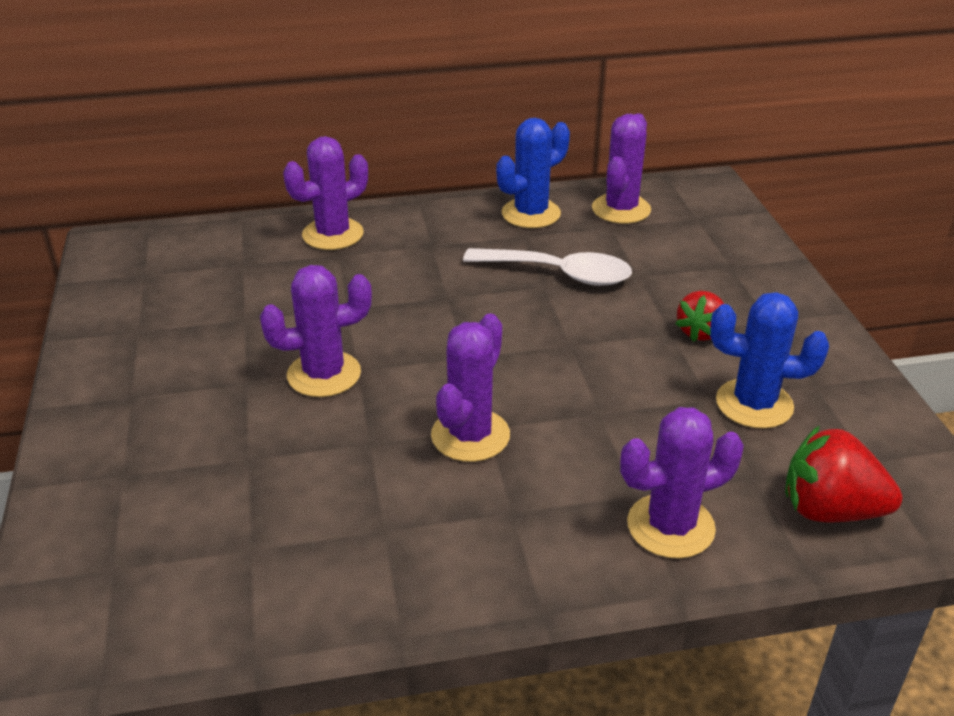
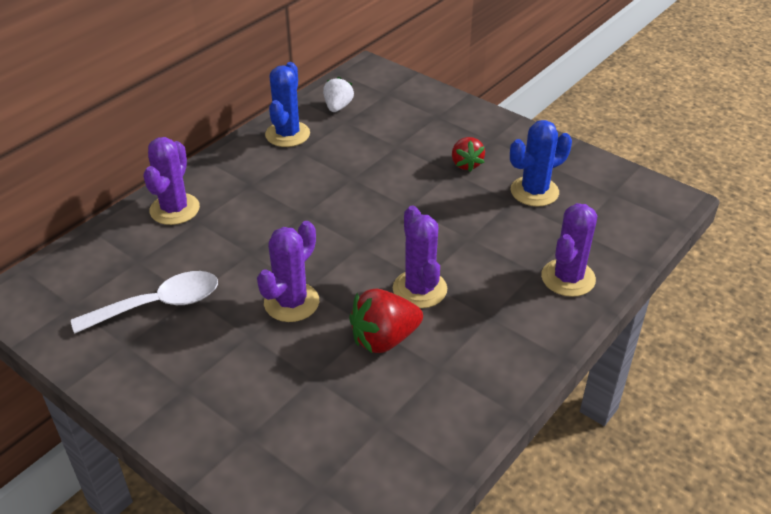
camera: 40 degrees left, 5 degrees up
white spoon [463,248,632,286] -> white spoon moved to [71,271,218,334]
purple cactus [592,113,651,224] -> white strawberry [323,77,354,112]
red strawberry [785,425,902,522] -> red strawberry moved to [349,289,423,353]

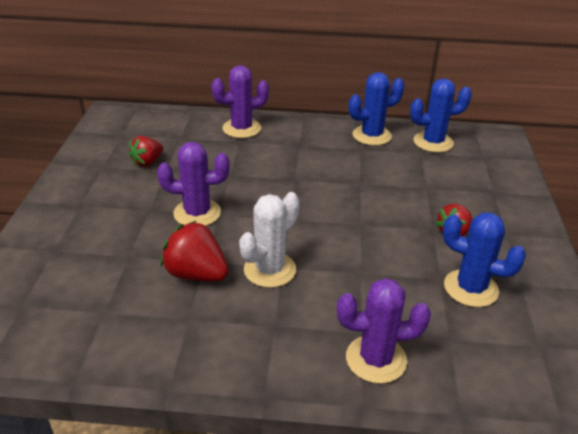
camera: 55 degrees right, 5 degrees down
white spoon [71,271,218,334] -> red strawberry [128,136,164,167]
white strawberry [323,77,354,112] -> blue cactus [410,78,472,153]
purple cactus [393,206,447,308] -> white cactus [239,192,300,288]

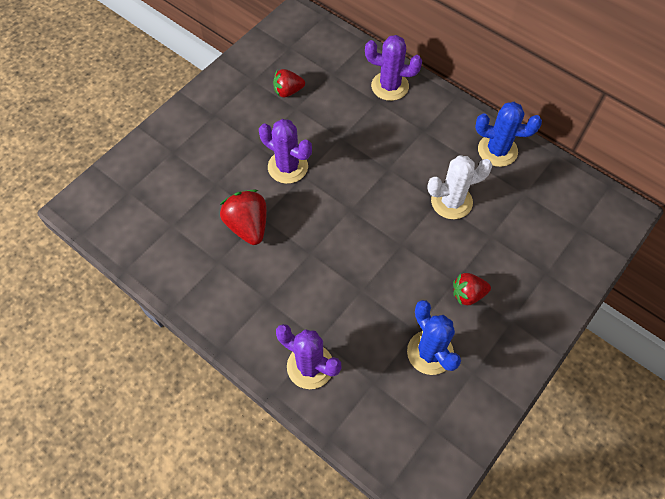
camera: 35 degrees right, 25 degrees up
white cactus [239,192,300,288] -> white cactus moved to [427,155,493,219]
blue cactus [410,78,472,153] -> none

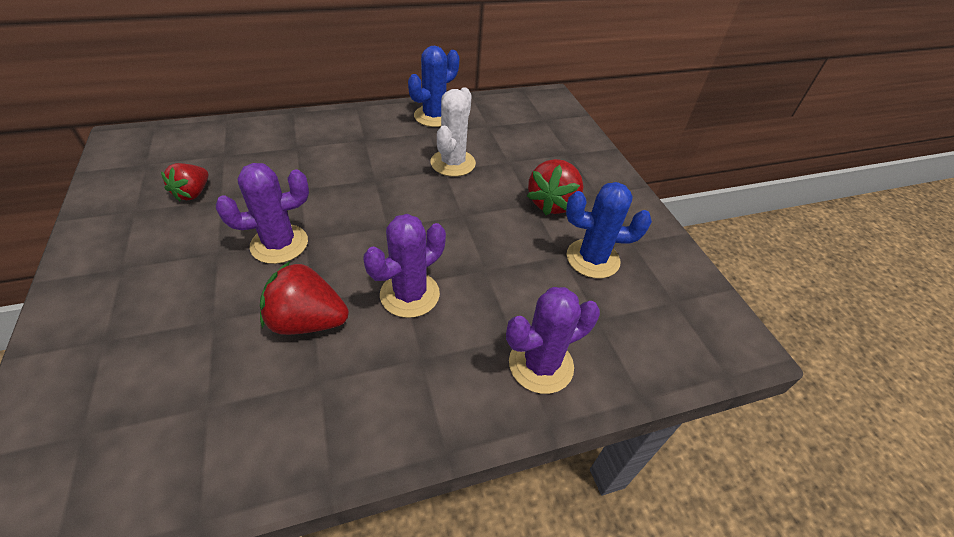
camera: 60 degrees left, 15 degrees down
purple cactus [365,35,422,101] -> purple cactus moved to [364,214,446,318]
red strawberry [453,273,491,305] -> red strawberry [527,159,584,215], size x1.52

